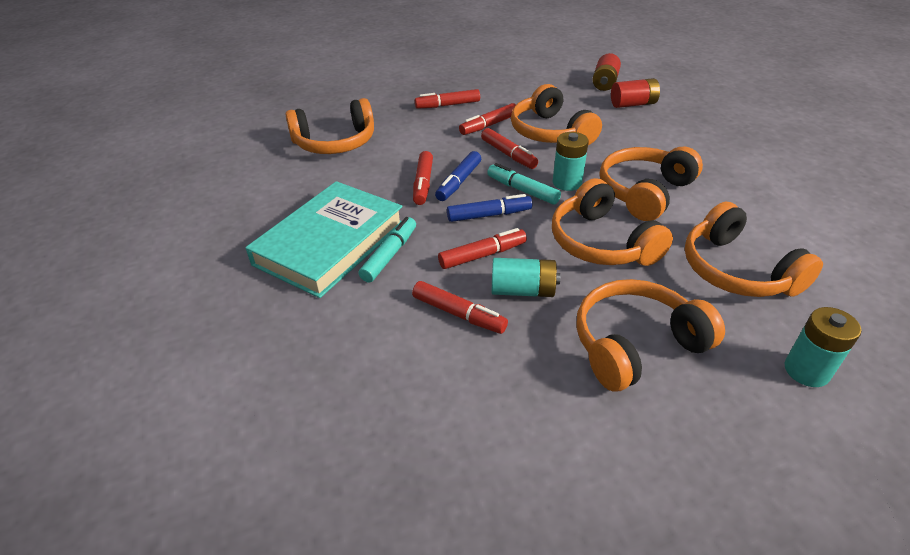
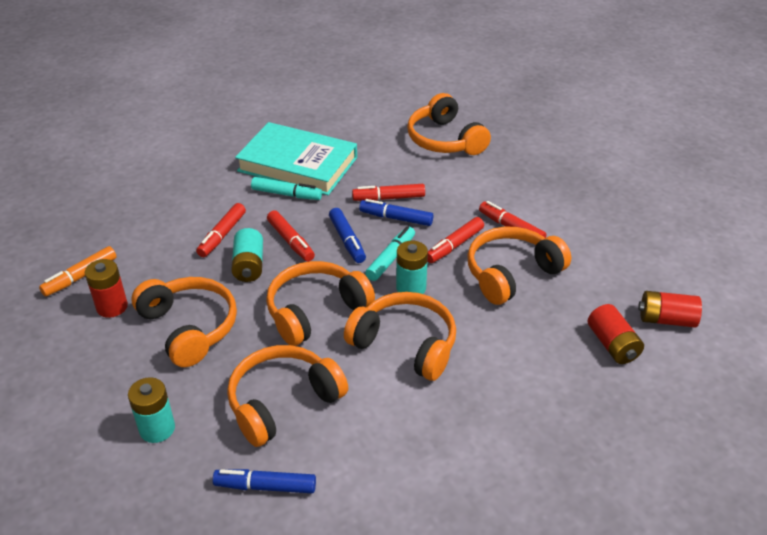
camera: 80 degrees right, 0 degrees up
red marker [415,89,480,109] -> none
none -> orange marker [39,246,117,296]
none -> red battery [85,259,128,318]
none -> blue marker [213,469,316,493]

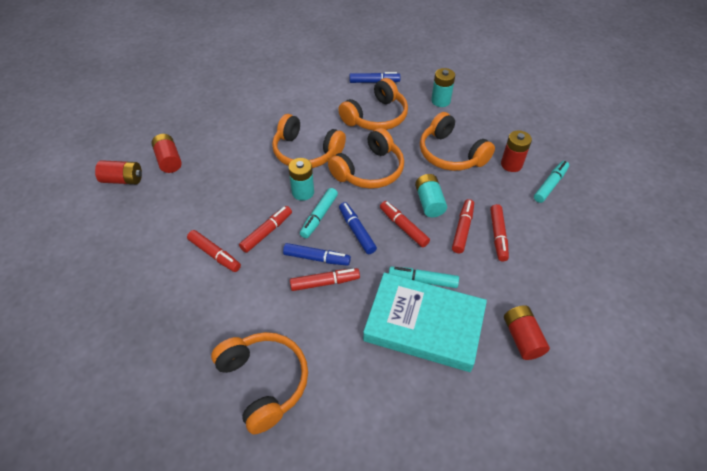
camera: 175 degrees right, 10 degrees up
orange marker [39,246,117,296] -> turquoise marker [534,161,569,203]
orange headphones [467,227,571,305] -> none
none -> red marker [490,204,509,261]
none -> red battery [504,305,550,360]

